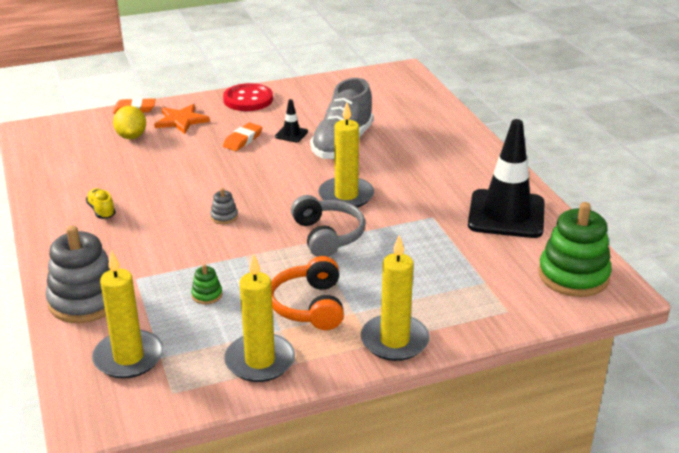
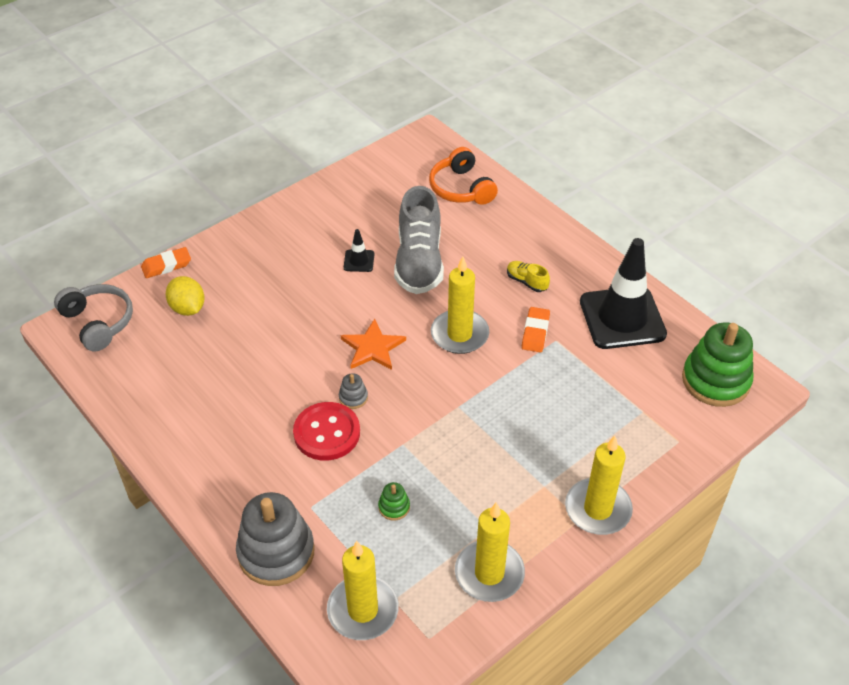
camera: 20 degrees left, 15 degrees up
yellow shoe [86,188,116,219] -> yellow shoe moved to [507,261,550,292]
orange star [154,104,210,134] -> orange star moved to [341,319,406,370]
red button [223,83,273,111] -> red button moved to [293,402,360,461]
orange eraser [223,123,262,151] -> orange eraser moved to [522,307,550,352]
orange headphones [271,256,344,330] -> orange headphones moved to [429,147,498,205]
grey headphones [291,195,365,257] -> grey headphones moved to [54,284,133,352]

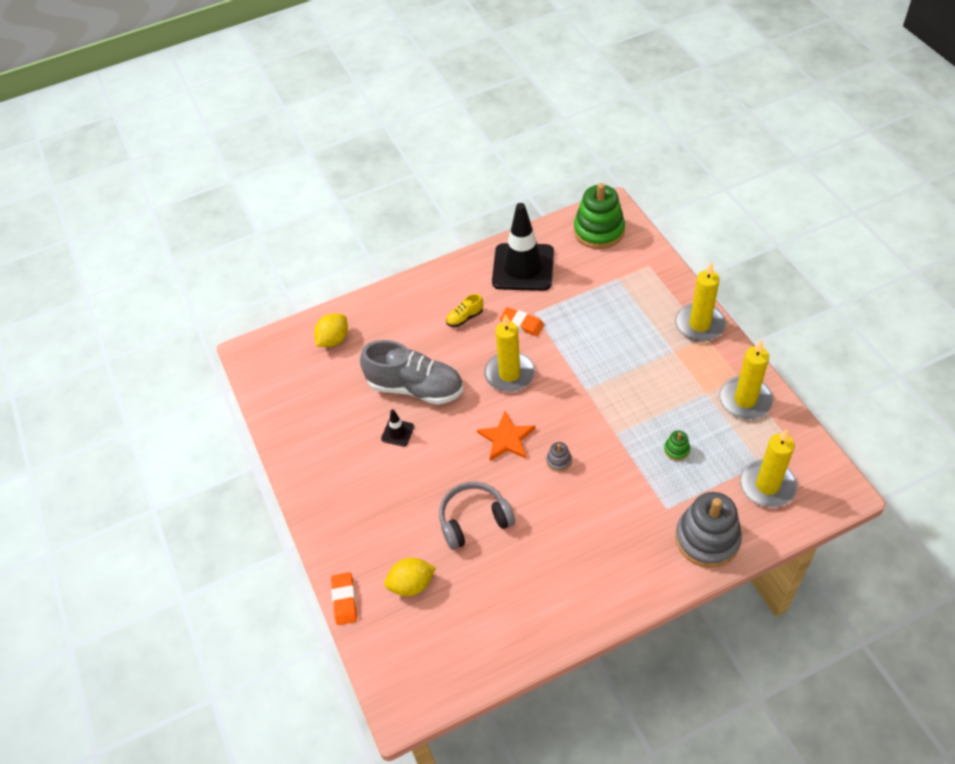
camera: 70 degrees left, 5 degrees up
grey headphones [54,284,133,352] -> grey headphones moved to [439,482,515,550]
red button [293,402,360,461] -> none
orange headphones [429,147,498,205] -> yellow lemon [314,313,348,347]

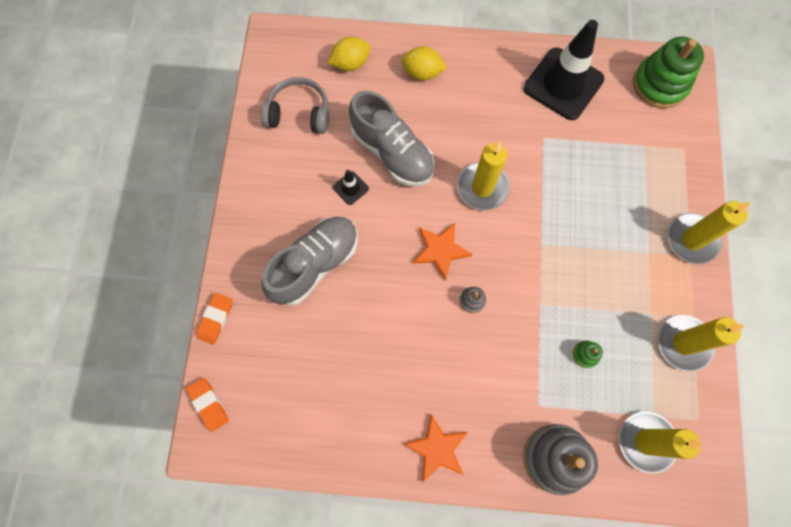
camera: 25 degrees right, 20 degrees up
yellow lemon [384,558,436,596] -> yellow lemon moved to [401,46,447,80]
grey headphones [439,482,515,550] -> grey headphones moved to [261,77,329,134]
yellow shoe [446,294,483,327] -> none
orange eraser [500,307,544,336] -> orange eraser moved to [186,378,229,432]
none -> grey shoe [262,217,358,306]
none -> orange star [404,414,468,482]

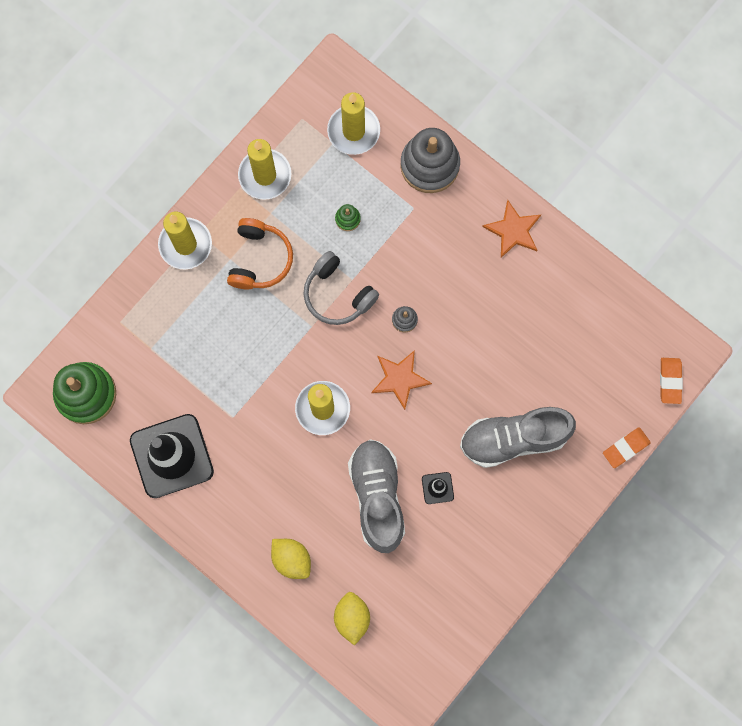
camera: 145 degrees left, 5 degrees up
grey headphones [261,77,329,134] -> grey headphones moved to [303,251,379,325]
yellow lemon [328,37,370,71] -> yellow lemon turned 75 degrees clockwise [334,592,370,646]
none -> orange headphones [227,218,293,289]

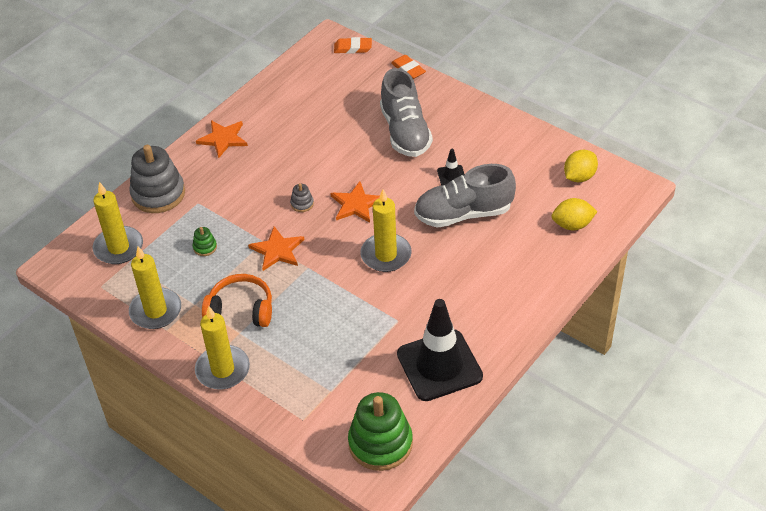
camera: 90 degrees left, 30 degrees down
yellow lemon [271,539,311,579] -> yellow lemon moved to [564,150,598,182]
grey headphones [303,251,379,325] -> orange star [248,226,304,271]

